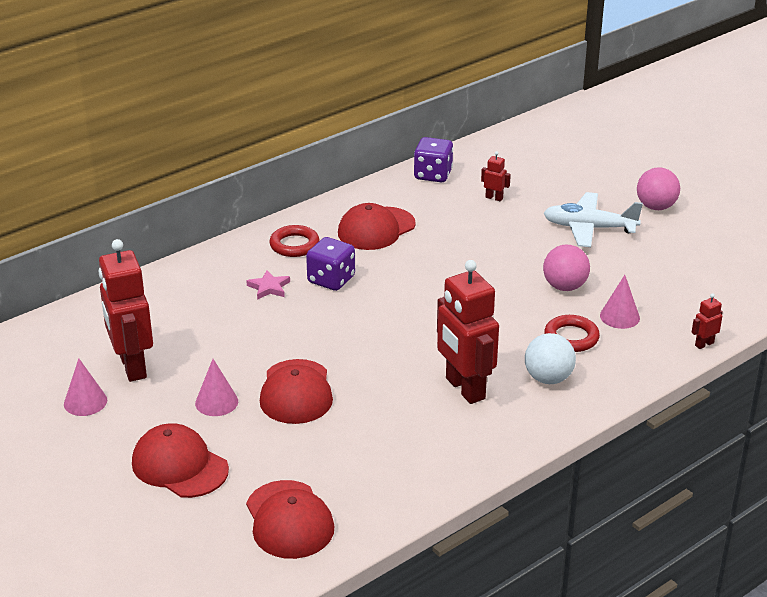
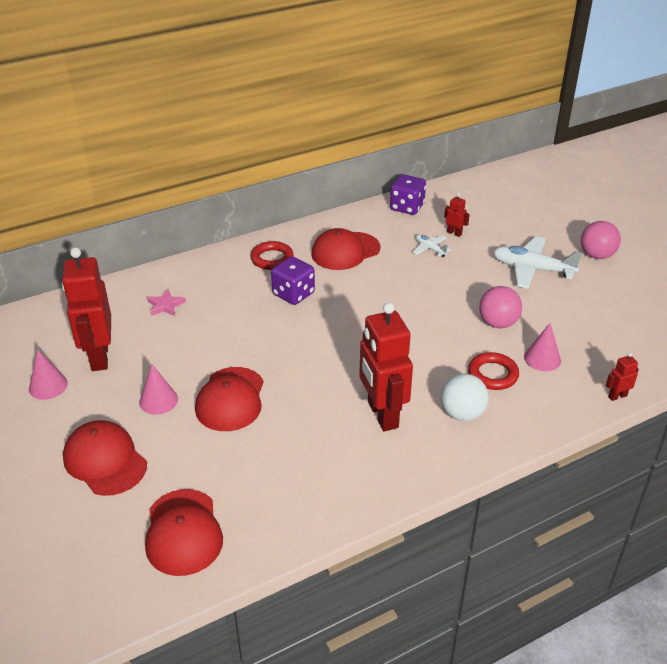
camera: 10 degrees right, 5 degrees up
pink star [246,270,290,300] -> pink star moved to [147,289,186,316]
none -> white plane [413,234,451,257]

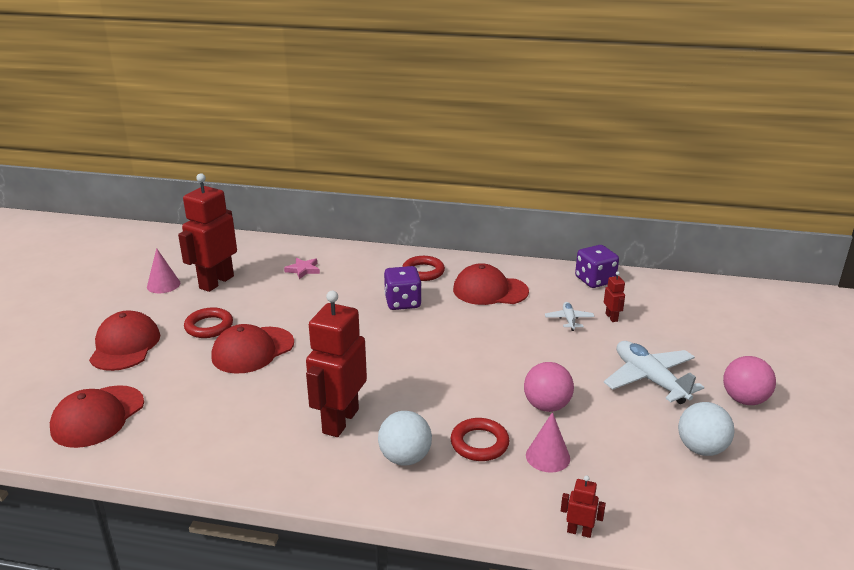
camera: 40 degrees right, 10 degrees down
pink cone [139,364,178,415] -> red ring [184,307,233,338]
none -> white ball [678,402,734,456]

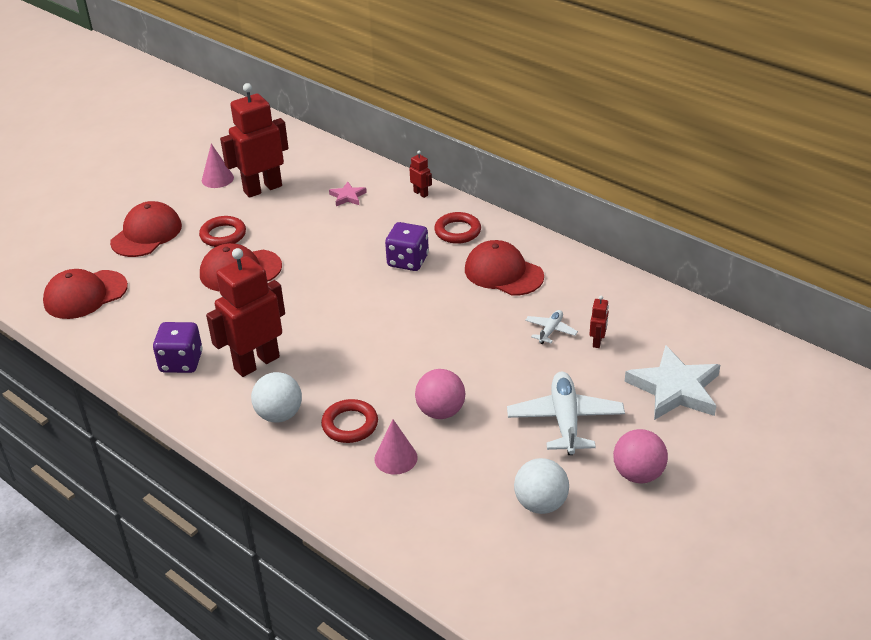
camera: 30 degrees right, 10 degrees up
red robot [561,475,606,538] -> red robot moved to [409,151,432,198]
purple dice [575,245,619,288] -> purple dice moved to [153,322,202,373]
none -> white star [624,345,720,420]

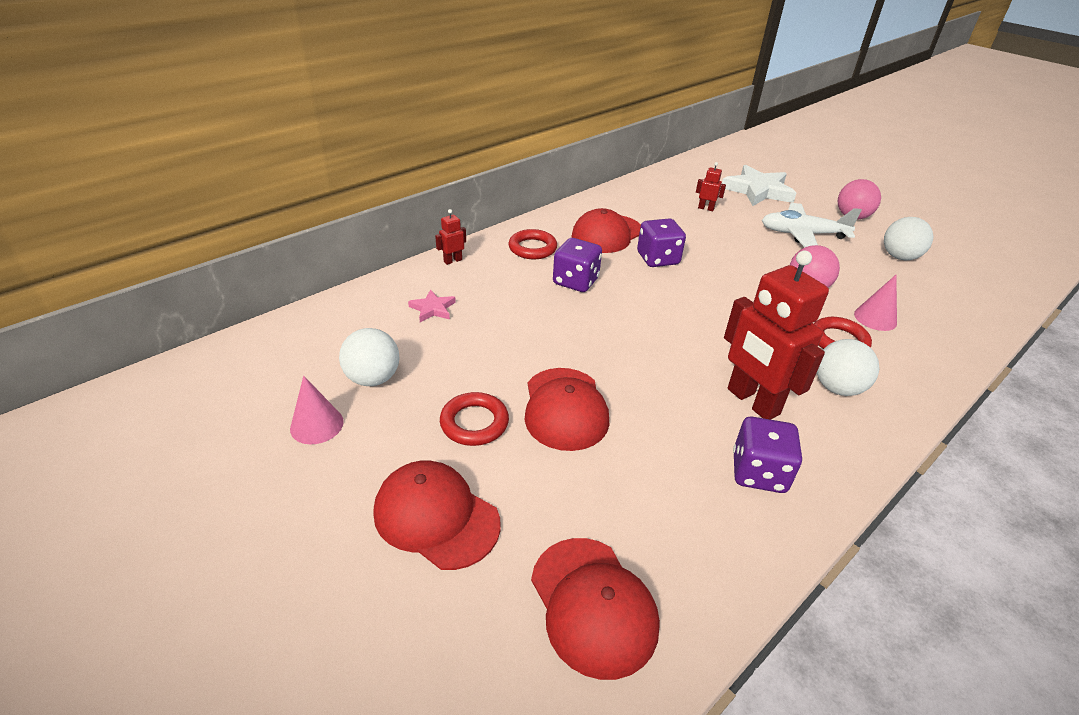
camera: 85 degrees left, 0 degrees up
red robot [220,83,289,198] -> white ball [339,328,399,386]
white plane [525,310,578,344] -> none
none -> purple dice [637,218,686,267]

